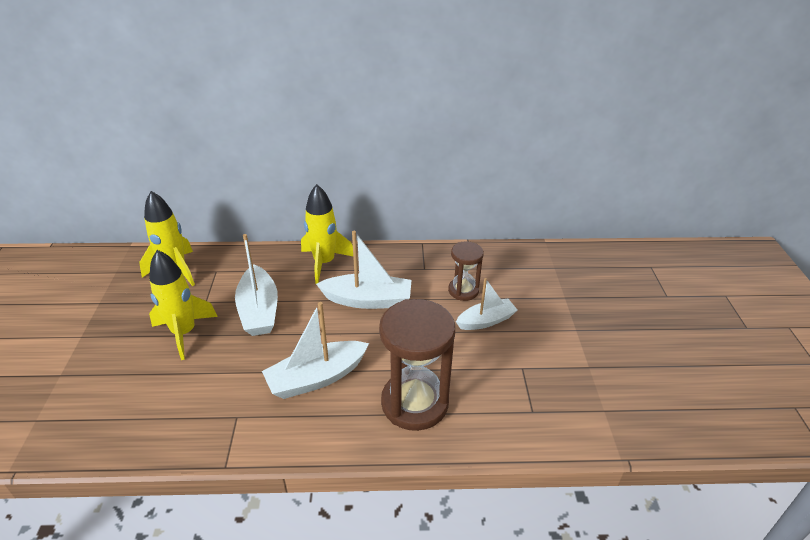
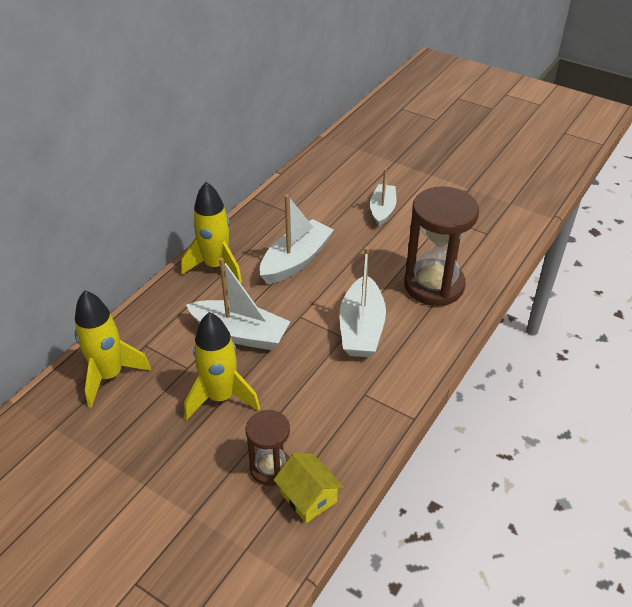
camera: 55 degrees left, 5 degrees up
brown hourglass [448,241,484,301] -> brown hourglass moved to [246,410,290,486]
none -> yellow house [274,453,344,523]

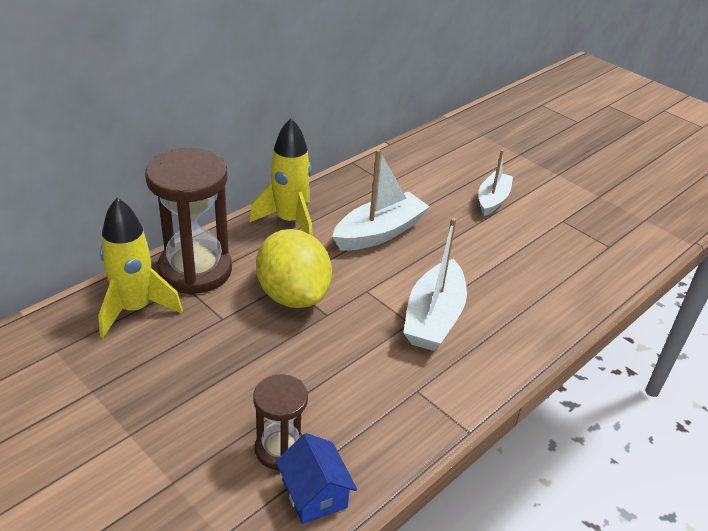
camera: 10 degrees right, 5 degrees down
yellow rocket [184,312,260,420] -> none
white boat [186,258,291,350] -> yellow lemon [256,229,332,308]
yellow house [274,453,344,523] -> blue house [276,433,357,524]
brown hourglass [404,186,479,306] -> brown hourglass moved to [145,148,232,295]

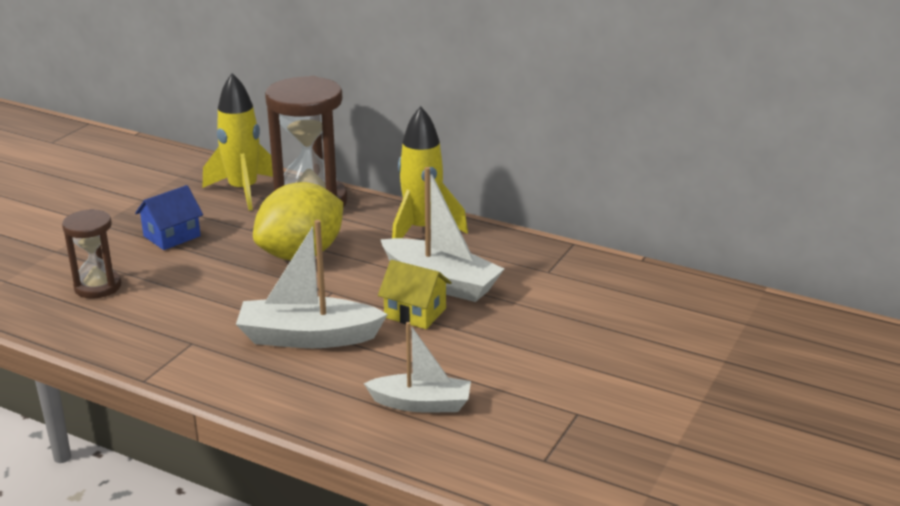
camera: 75 degrees right, 10 degrees down
blue house [276,433,357,524] -> blue house moved to [135,185,203,250]
white boat [478,150,513,216] -> white boat moved to [364,322,471,413]
none -> yellow house [378,260,451,329]

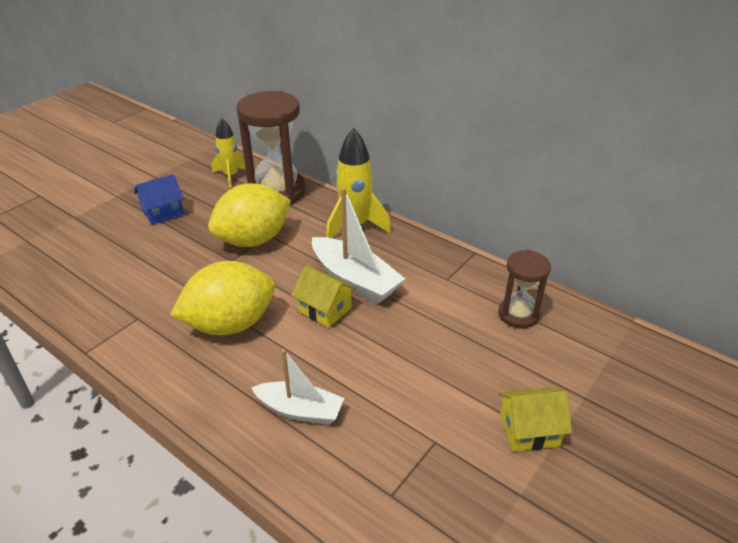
camera: 10 degrees right, 10 degrees up
brown hourglass [62,209,121,299] -> brown hourglass moved to [498,250,551,329]
yellow rocket [203,73,273,211] -> yellow rocket [212,118,246,188], size x0.66
white boat [236,220,388,348] -> yellow lemon [170,261,275,335]
none -> yellow house [499,387,572,452]

